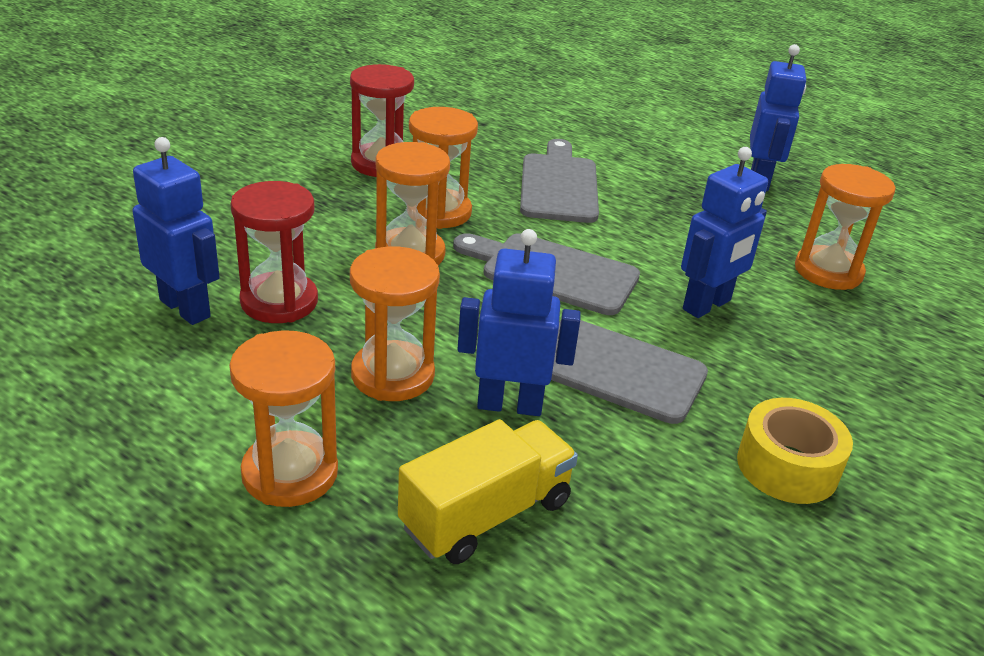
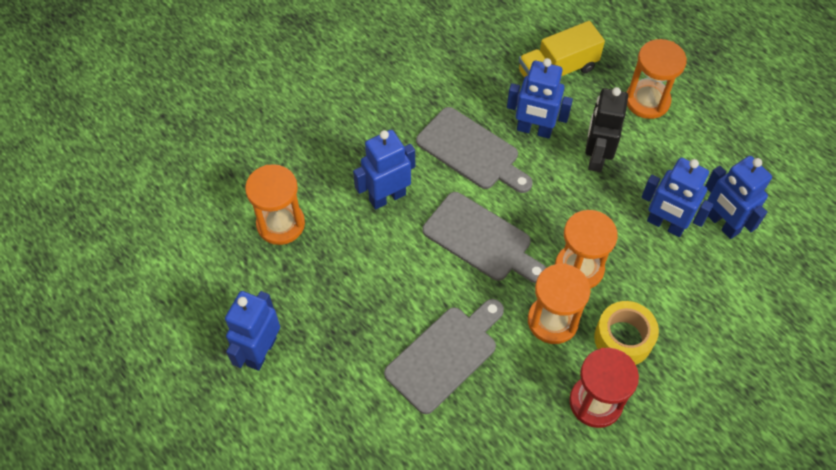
camera: 165 degrees left, 25 degrees up
red hourglass [230,181,318,323] -> blue robot [641,158,713,237]
orange hourglass [350,246,440,401] -> black robot [585,87,628,172]
grey cutting board [520,139,599,223] -> grey cutting board turned 150 degrees counterclockwise [384,299,504,414]
yellow tape [737,398,853,504] -> yellow tape moved to [594,301,659,365]

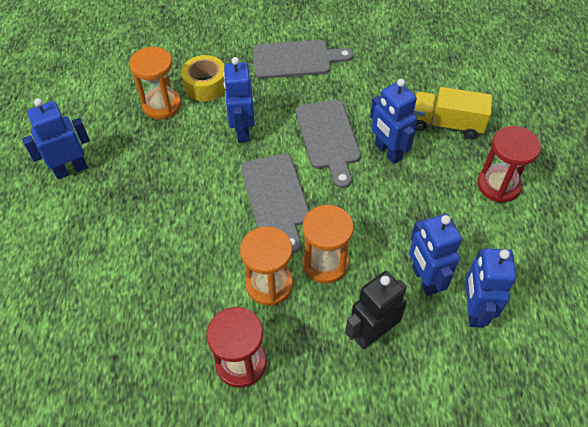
camera: 40 degrees right, 5 degrees down
blue robot [353,130,415,210] -> blue robot turned 105 degrees counterclockwise [223,57,255,143]
grey cutting board [384,299,504,414] -> grey cutting board moved to [253,40,353,79]
black robot [585,87,628,172] -> black robot moved to [345,271,407,350]
yellow tape [594,301,659,365] -> yellow tape moved to [181,55,226,101]
orange hourglass [627,39,687,119] -> red hourglass [477,126,541,202]

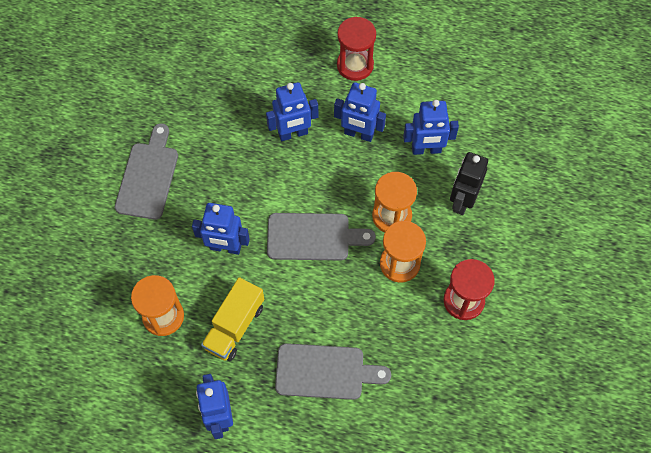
camera: 75 degrees left, 10 degrees up
yellow tape [181,55,226,101] -> none
grey cutting board [296,100,361,188] -> grey cutting board moved to [275,343,391,400]
black robot [345,271,407,350] -> black robot turned 45 degrees clockwise [450,152,488,215]
yellow truck [413,87,492,139] -> yellow truck moved to [201,277,264,361]
blue robot [465,249,516,328] -> blue robot moved to [334,82,386,142]

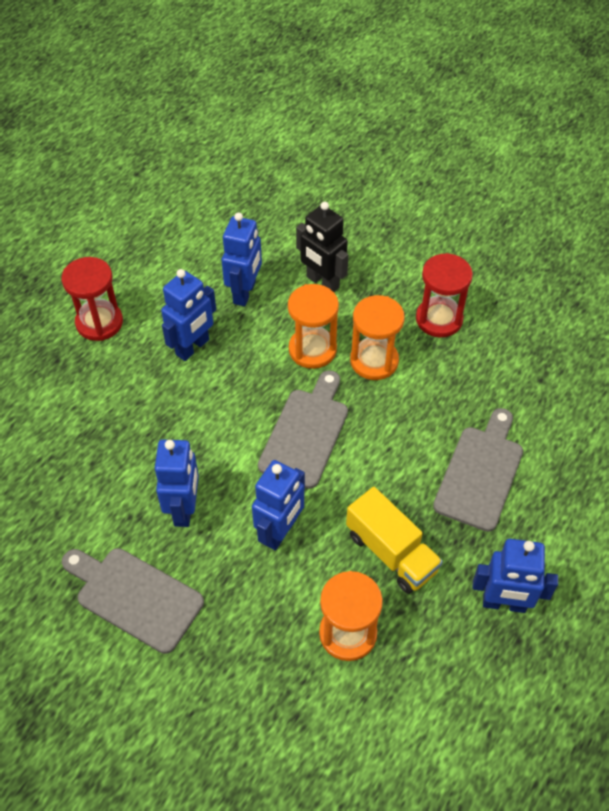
camera: 70 degrees left, 10 degrees down
blue robot [266,82,318,141] -> blue robot moved to [155,439,199,527]

